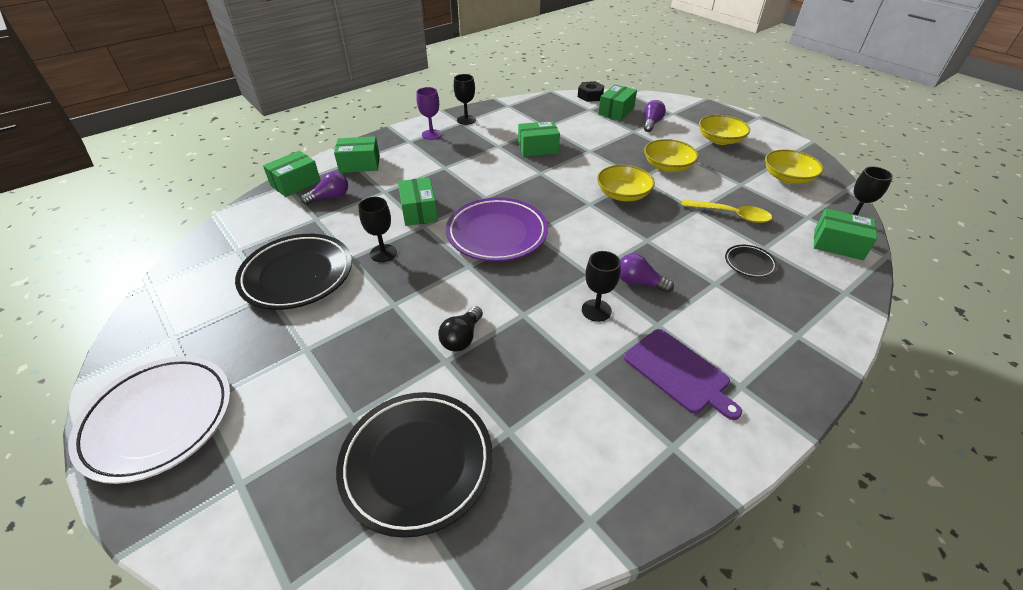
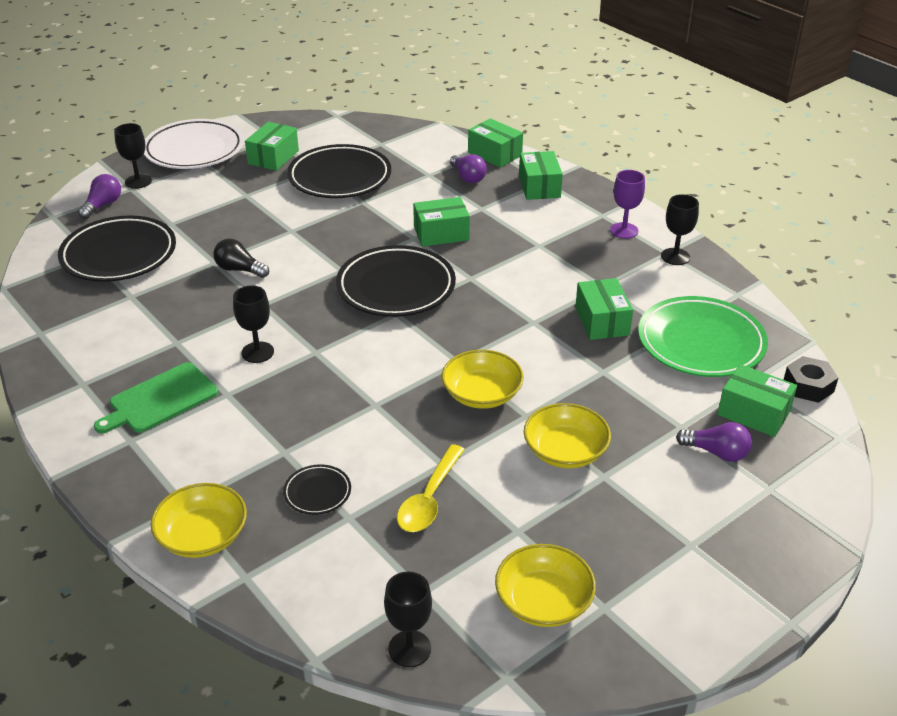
camera: 90 degrees right, 5 degrees down
black goblet [358,197,397,262] -> black goblet moved to [114,123,152,189]
purple plate [446,197,548,261] -> black plate [336,245,456,317]
purple light bulb [620,253,674,293] -> purple light bulb moved to [78,174,121,219]
purple cutting board [624,329,742,420] -> green cutting board [94,362,218,433]
yellow bowl [699,115,750,145] -> yellow bowl moved to [151,483,247,558]
green box [814,208,877,260] -> green box moved to [245,122,299,171]
none -> green plate [638,296,768,377]

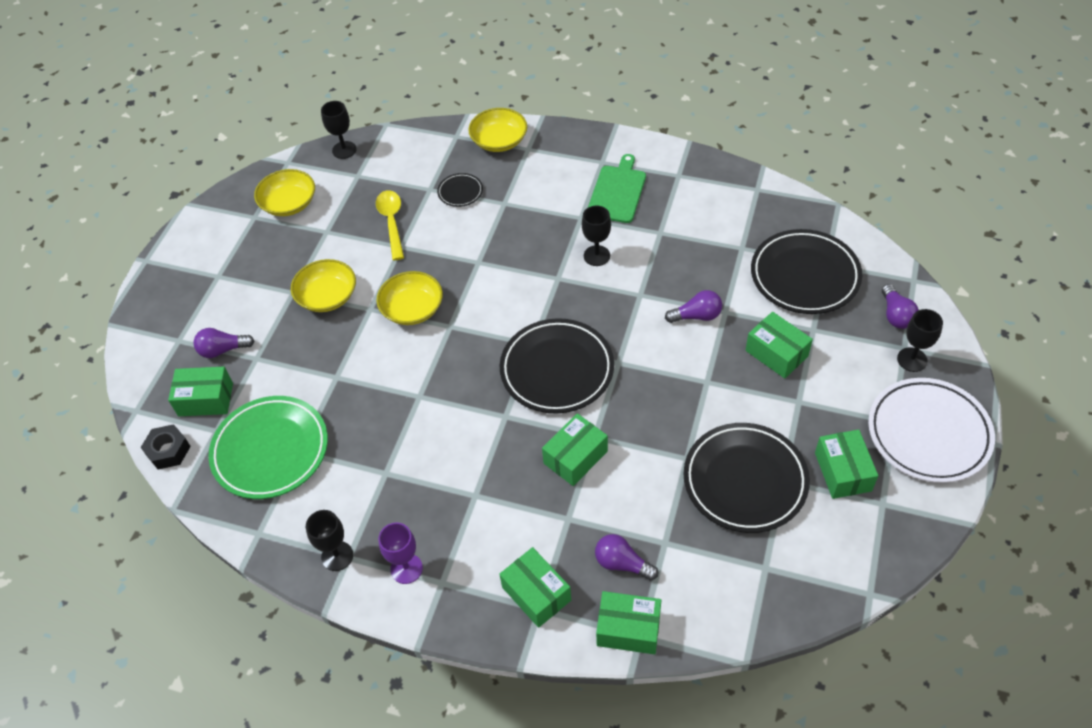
camera: 150 degrees right, 15 degrees up
black light bulb [213,238,269,278] -> purple light bulb [665,290,722,323]
green box [575,278,633,340] -> green box moved to [745,312,813,379]

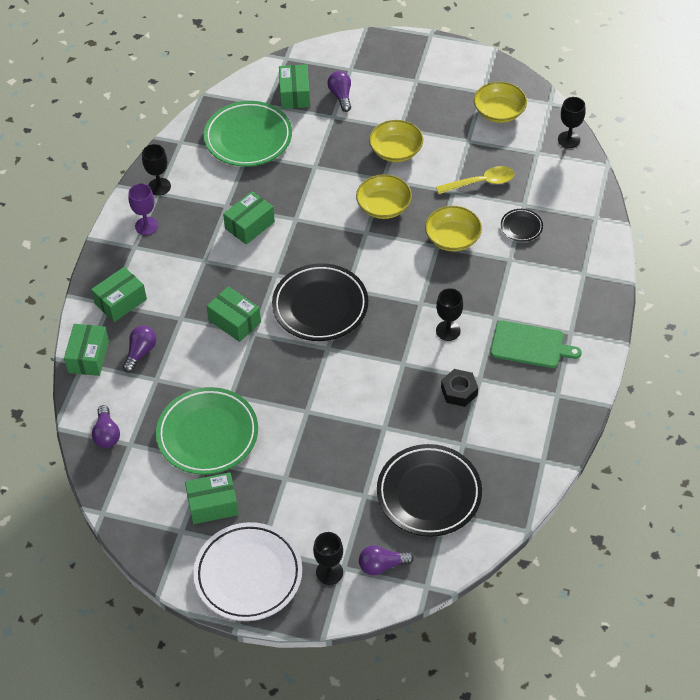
camera: 85 degrees right, 0 degrees up
black nut [141,424,191,470] -> black nut moved to [441,369,478,407]
yellow bowl [468,108,527,152] -> yellow bowl moved to [425,206,482,251]
purple light bulb [665,290,722,323] -> purple light bulb moved to [92,405,120,448]
black plate [684,423,810,533] -> green plate [156,387,258,475]
green box [745,312,813,379] -> green box moved to [223,191,275,245]

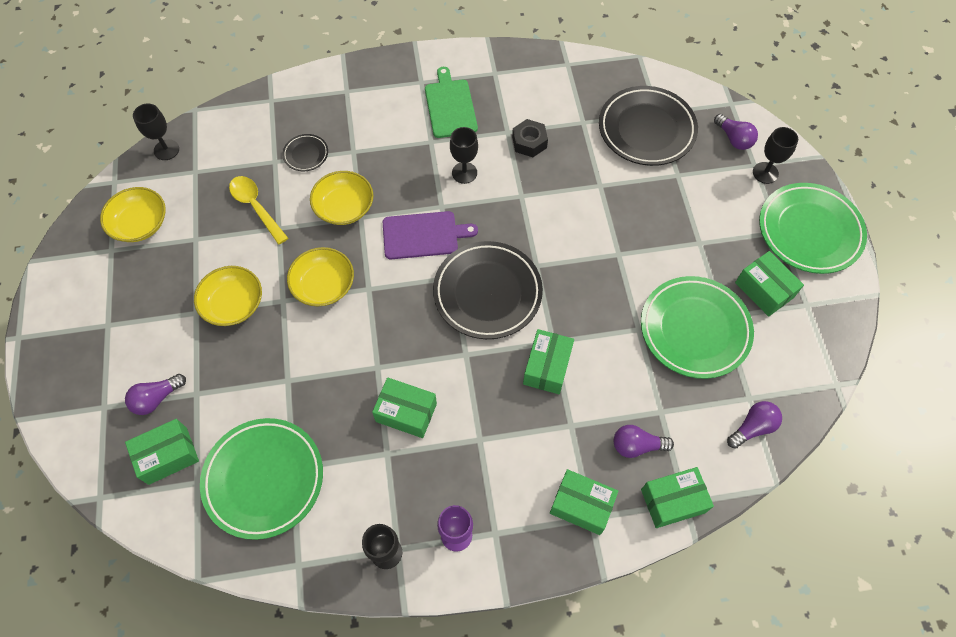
camera: 115 degrees left, 10 degrees up
white plate [193,522,302,621] -> green plate [759,183,867,274]
none -> purple cutting board [383,211,478,259]

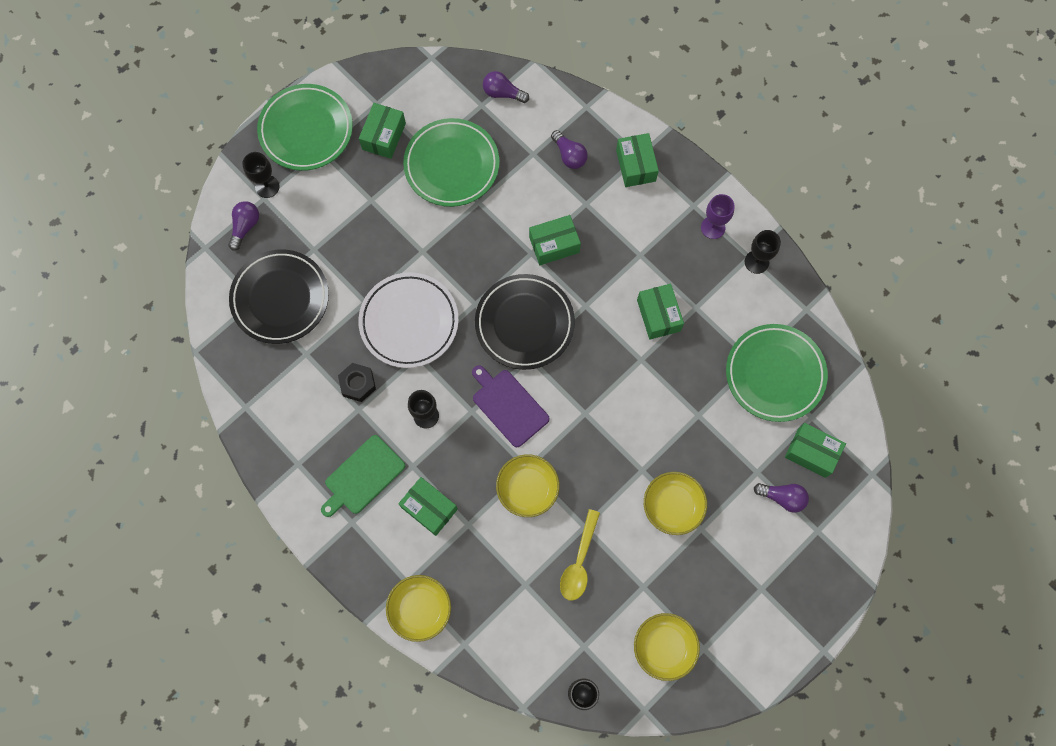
camera: 125 degrees left, 10 degrees up
black plate [282,134,328,171] -> none
yellow bowl [287,247,354,306] -> yellow bowl moved to [386,575,451,642]
green box [641,467,714,528] -> green box moved to [398,477,458,536]
none -> white plate [358,272,459,368]

